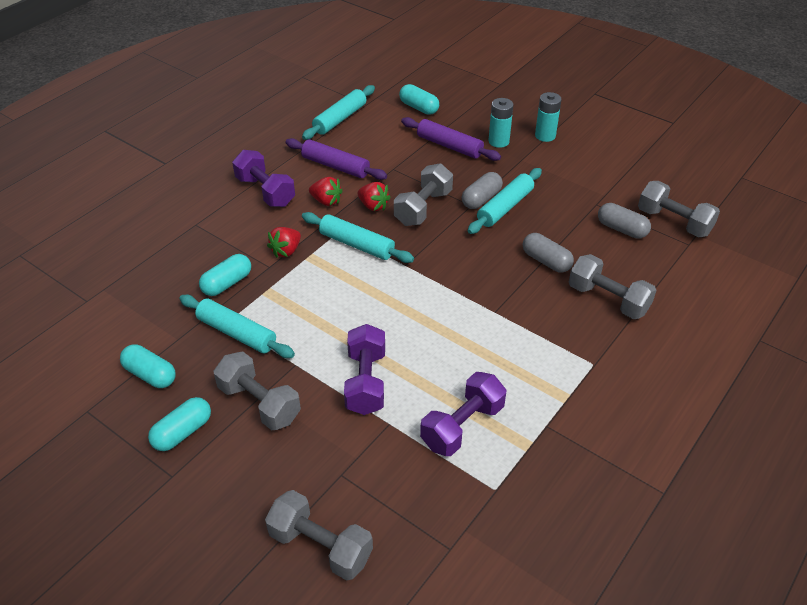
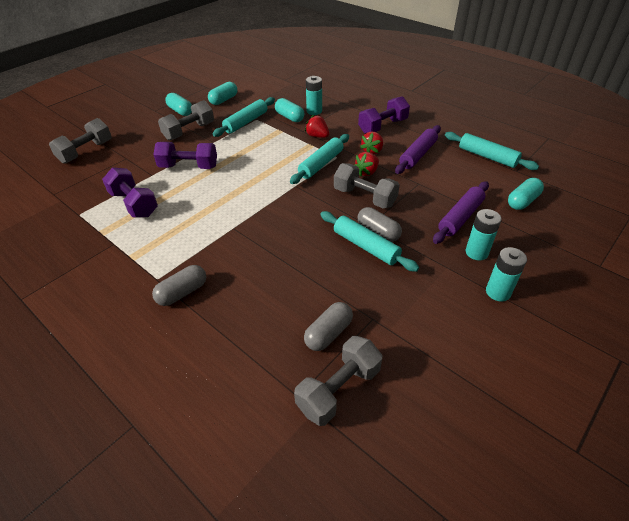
camera: 95 degrees right, 0 degrees up
grey capsule [523,233,574,273] -> grey capsule moved to [152,265,206,306]
grey dumbbell [569,254,656,319] -> none
none -> turquoise battery [306,76,322,115]

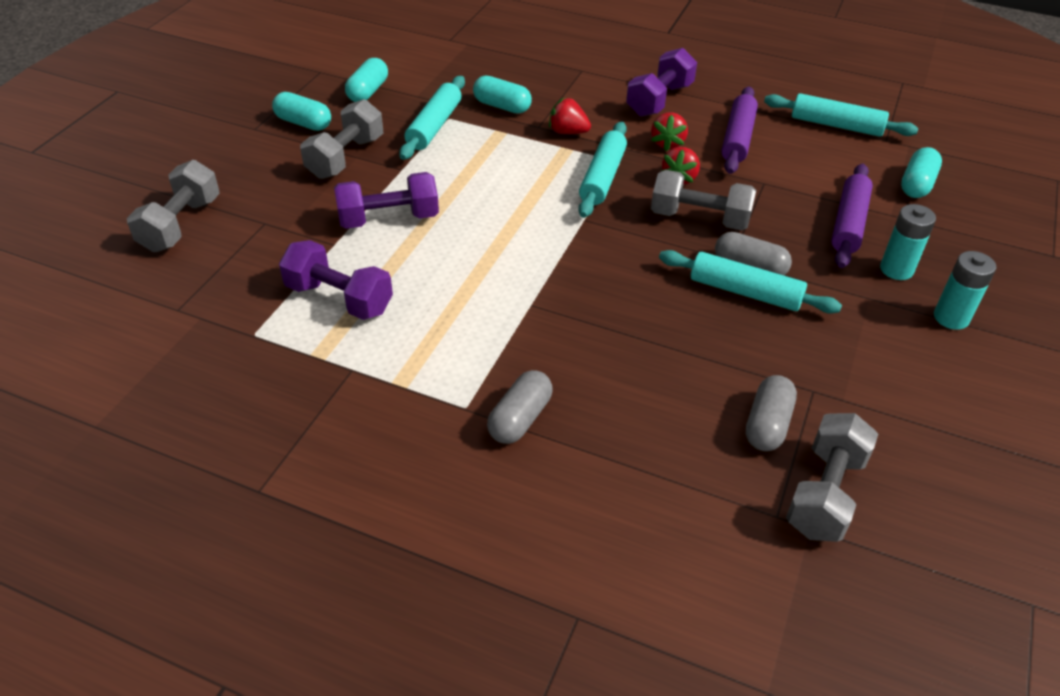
camera: 20 degrees left, 0 degrees up
turquoise battery [306,76,322,115] -> none

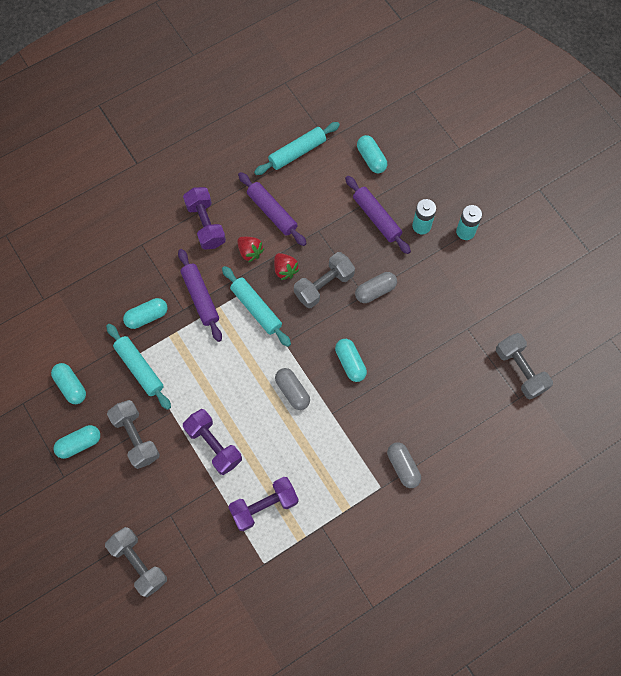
camera: 55 degrees left, 25 degrees up
purple dumbbell [334,172,439,229] -> purple dumbbell turned 60 degrees counterclockwise [183,409,242,475]
red strawberry [549,98,591,134] -> purple rolling pin [178,249,222,342]
turquoise rolling pin [659,250,842,314] -> none
grey capsule [746,375,797,451] -> grey capsule moved to [275,368,310,410]
none -> turquoise capsule [335,339,367,382]

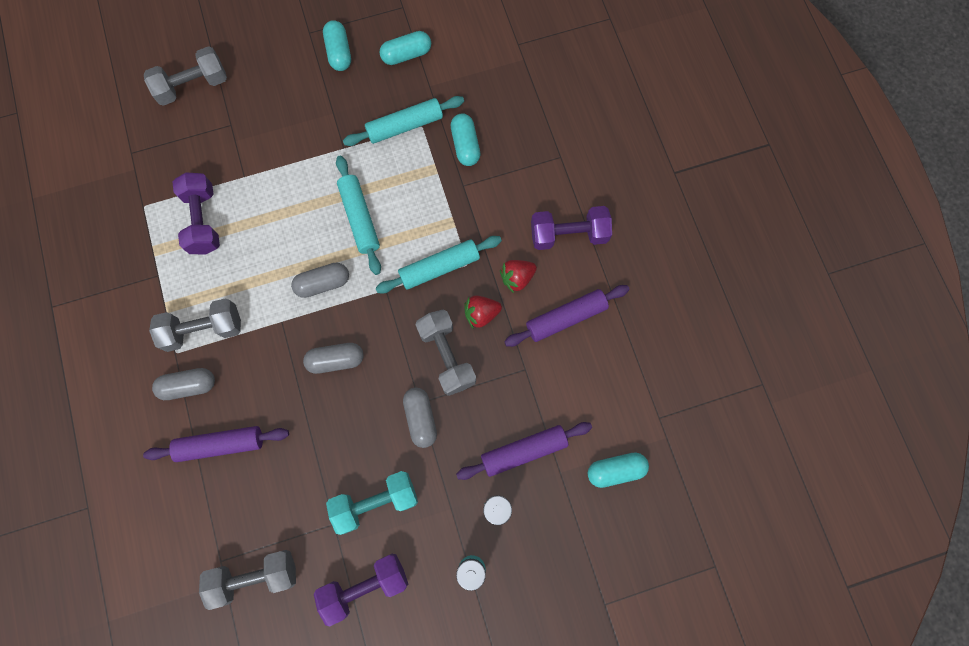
camera: 105 degrees right, 5 degrees up
grey dumbbell [107,400,160,469] -> grey dumbbell moved to [149,298,241,352]
purple rolling pin [178,249,222,342] -> purple rolling pin moved to [143,426,289,462]
purple dumbbell [183,409,242,475] -> purple dumbbell moved to [314,554,408,626]
turquoise rolling pin [254,122,340,175] -> turquoise rolling pin moved to [336,156,381,275]
turquoise capsule [335,339,367,382] -> grey capsule [303,343,364,374]
none -> turquoise dumbbell [326,471,418,535]

